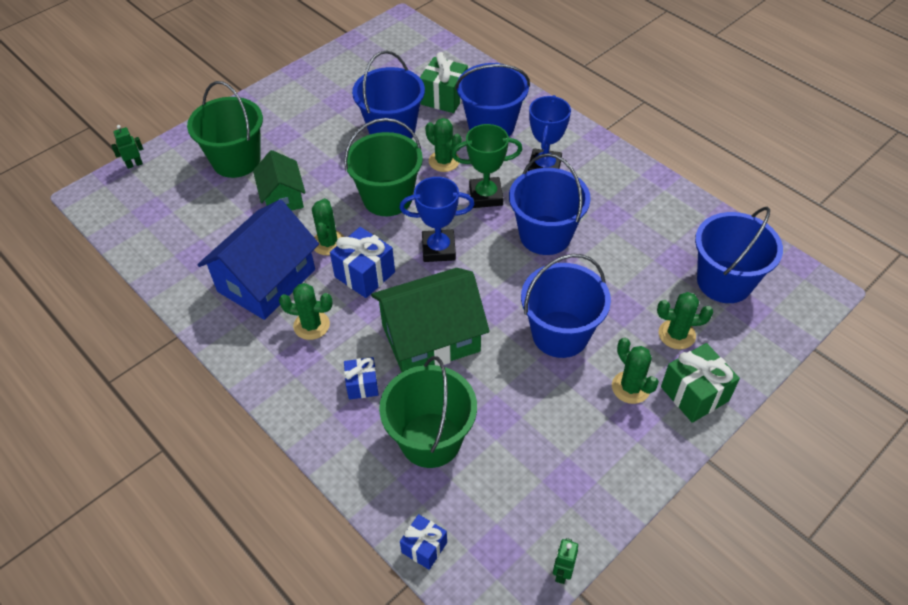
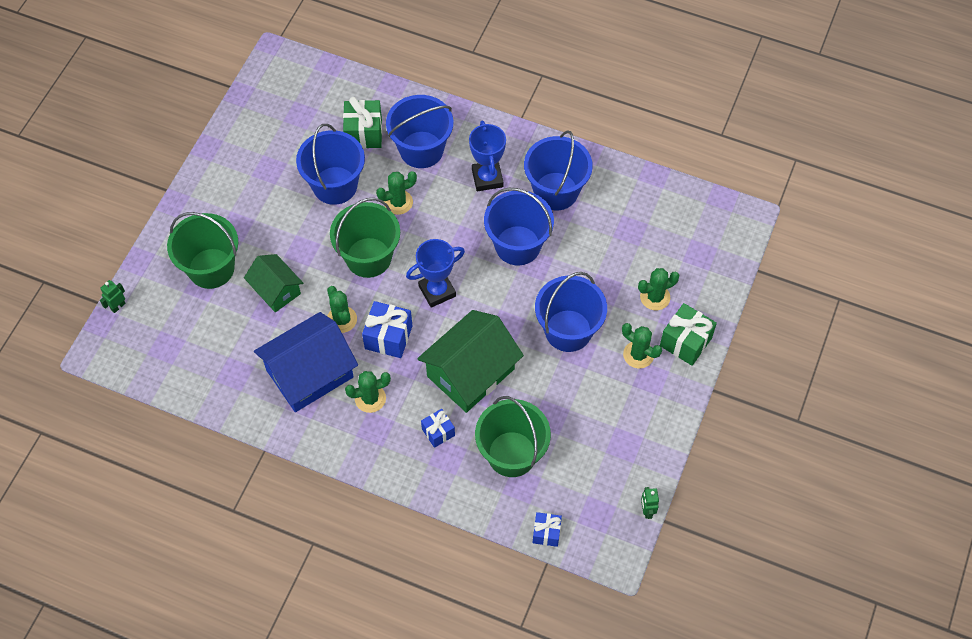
camera: 25 degrees left, 10 degrees up
blue house [198,199,319,320] -> blue house turned 45 degrees clockwise [254,312,358,412]
green cactus [425,118,462,172] -> green cactus turned 45 degrees counterclockwise [376,171,417,215]
green trophy [452,124,522,208] -> none
blue bucket [695,207,783,303] -> blue bucket moved to [524,130,593,210]

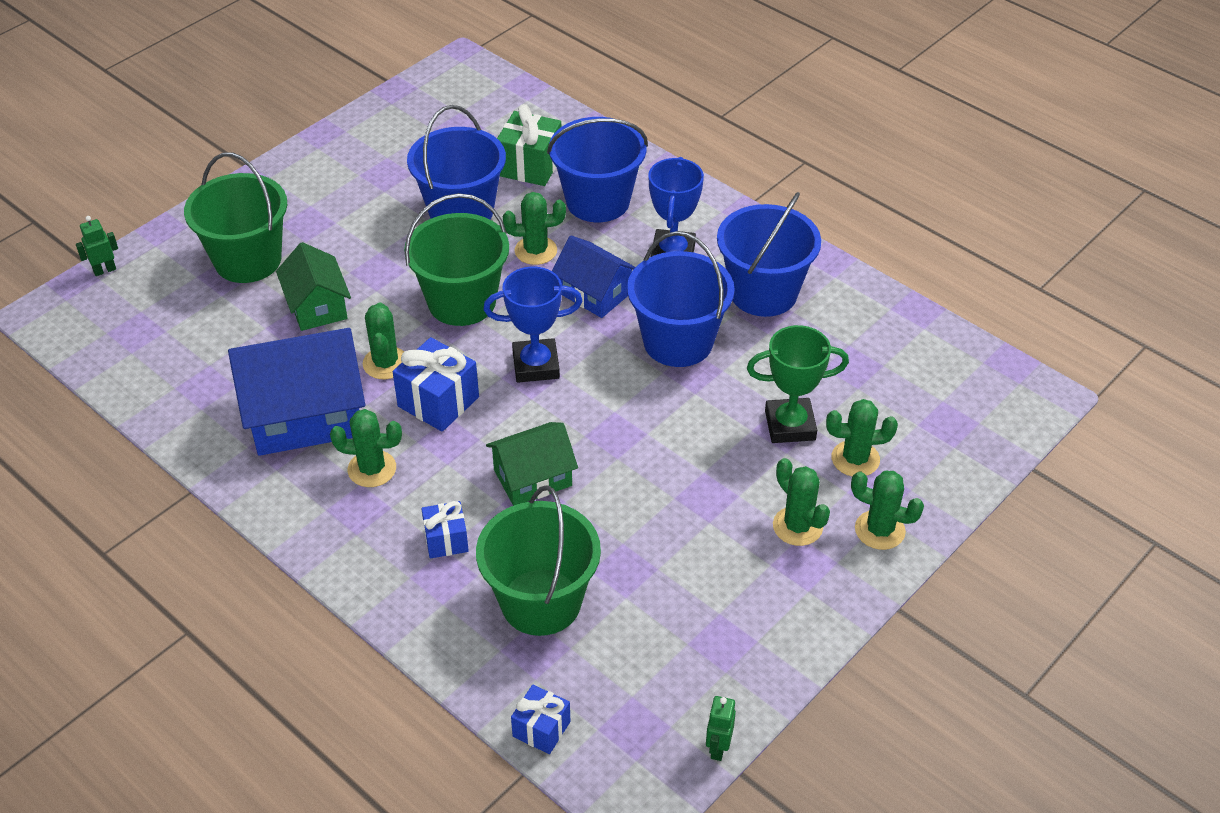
camera: 20 degrees right, 15 degrees down
green house [417,310,524,413] -> green house [486,422,578,506], size x0.59
blue bucket [535,272,607,352] -> none
green gift [660,303,717,366] -> green cactus [851,471,924,550]
none -> blue house [552,235,636,318]
none -> green trophy [747,325,849,443]

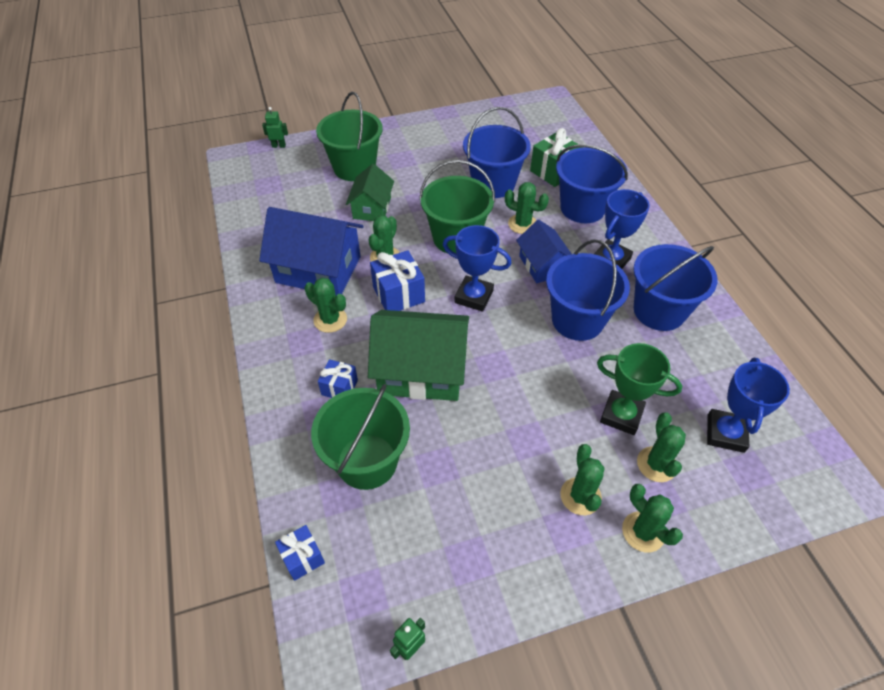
camera: 30 degrees right, 5 degrees up
green house [486,422,578,506] -> green house [368,310,469,401], size x1.70
green cactus [826,399,898,477] -> green cactus turned 60 degrees clockwise [637,412,686,482]
none -> blue trophy [707,358,790,453]

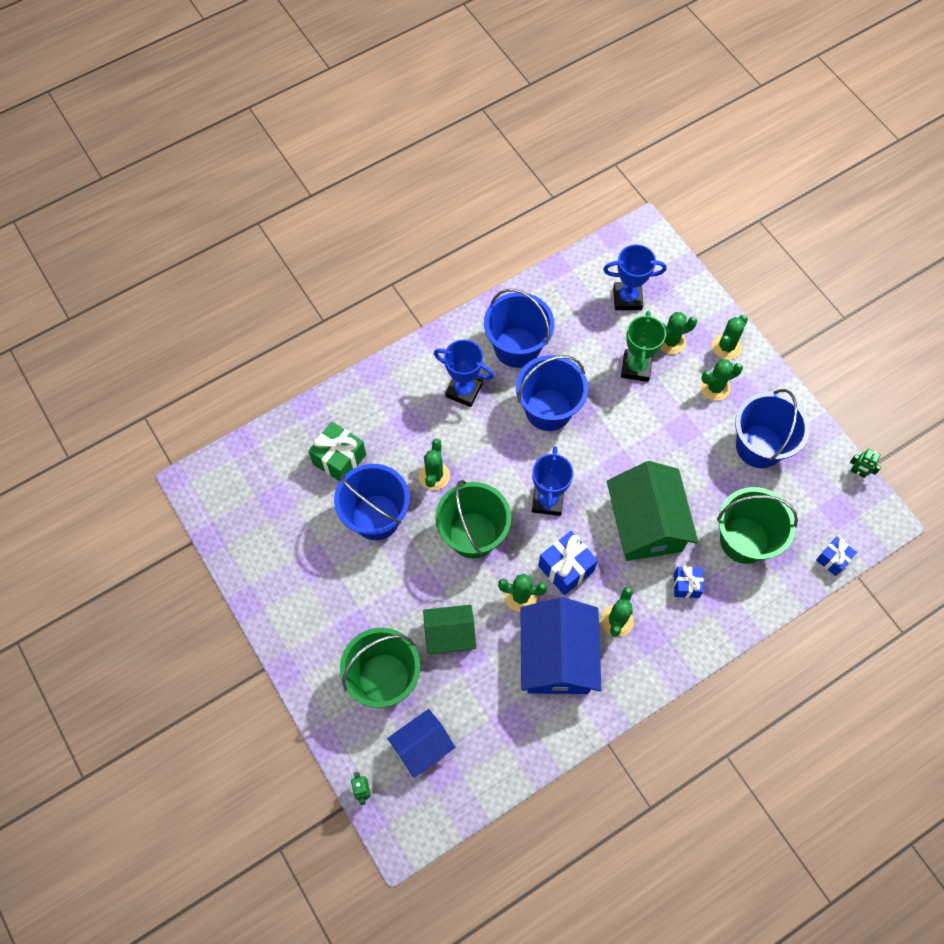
camera: 105 degrees left, 15 degrees up
blue house [516,219,571,283] -> blue house moved to [387,709,455,778]
blue bucket [556,144,628,223] -> blue bucket moved to [735,389,810,468]

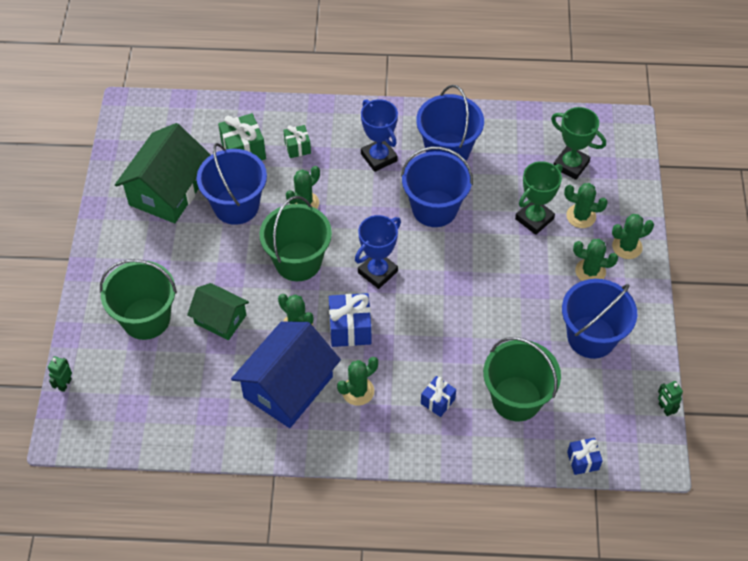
camera: 35 degrees right, 10 degrees down
blue house [387,709,455,778] -> none
blue trophy [603,244,667,310] -> green trophy [551,107,606,180]
green house [607,461,698,561] -> green house moved to [115,123,211,223]
none -> green gift [283,125,311,158]

